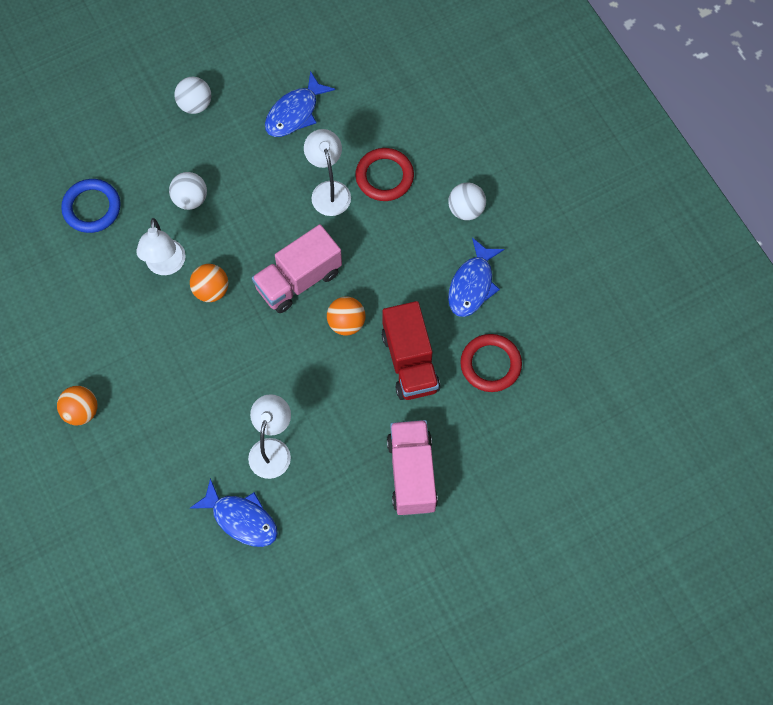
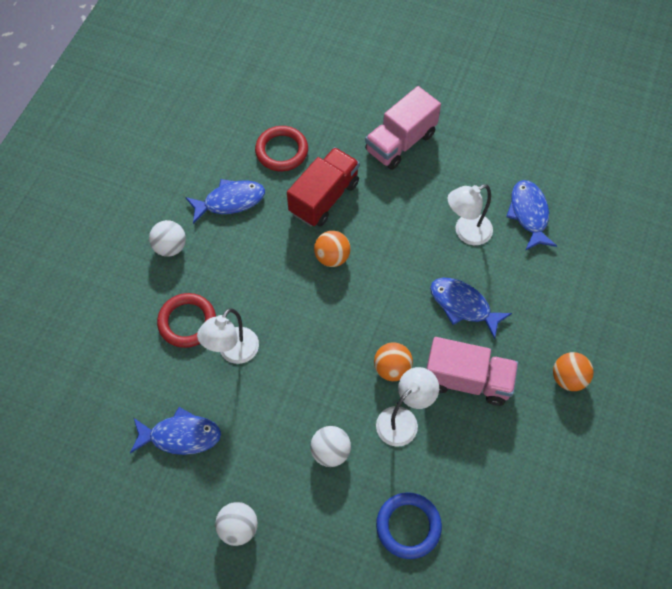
camera: 130 degrees left, 5 degrees down
pink truck [252,224,342,313] -> pink truck moved to [426,337,518,406]
none -> blue fish [430,278,512,339]

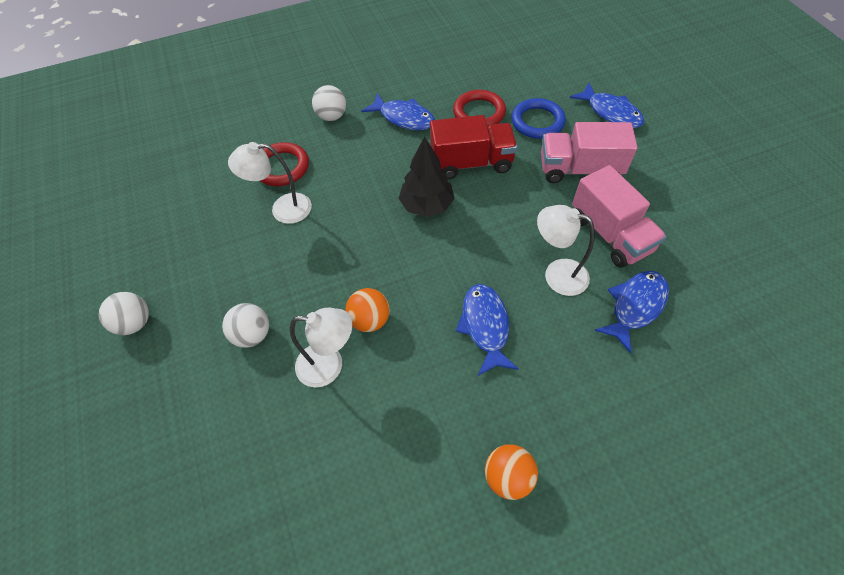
camera: 50 degrees right, 5 degrees down
blue fish [130,407,221,455] -> blue fish moved to [570,83,644,128]
orange ball [314,231,351,267] -> black tree [398,136,455,217]
blue ring [376,492,442,559] -> blue ring moved to [511,98,566,139]
pink truck [426,337,518,406] -> pink truck moved to [572,165,667,268]

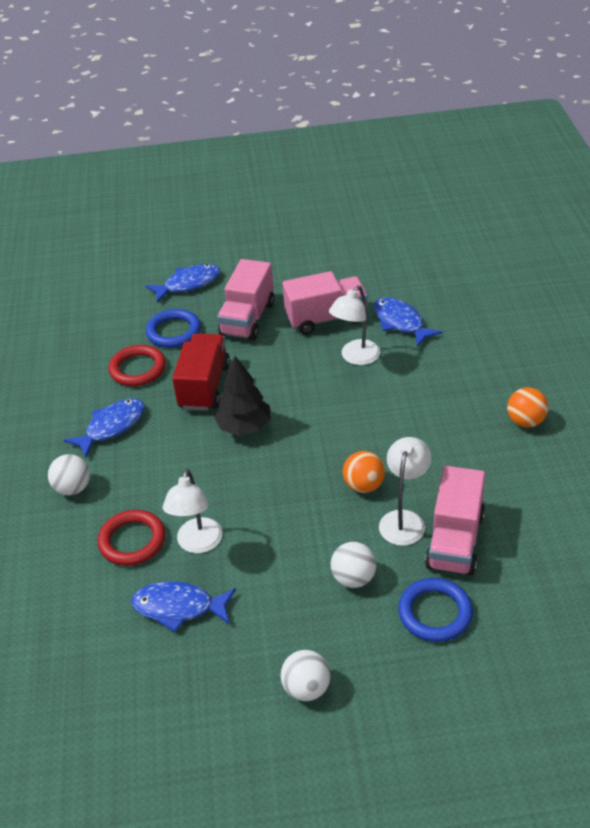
camera: 75 degrees left, 15 degrees down
blue fish [456,284,519,376] -> blue fish moved to [131,581,236,632]
none -> blue ring [398,578,473,642]
none -> pink truck [425,466,485,576]

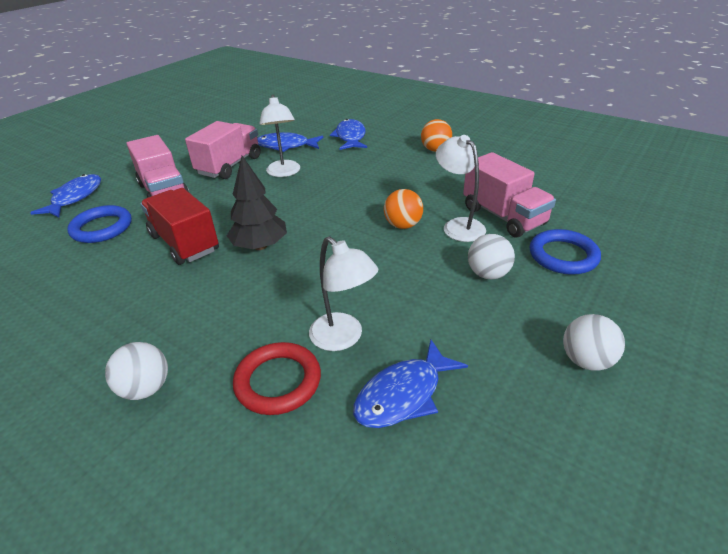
camera: 50 degrees left, 5 degrees down
blue fish [64,398,145,458] -> blue fish moved to [330,119,367,150]
red ring [108,345,166,386] -> none

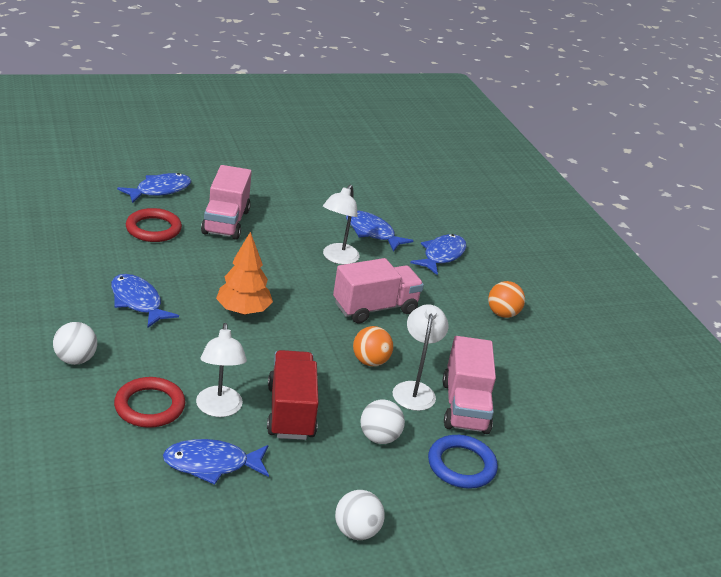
camera: 30 degrees right, 5 degrees down
blue ring [67,205,132,243] -> red ring [126,208,182,242]
red truck [140,188,219,265] -> red truck moved to [267,350,319,440]
pink truck [185,121,261,179] -> pink truck moved to [333,258,424,323]
black tree [227,156,287,250] -> orange tree [216,232,273,315]
none -> blue fish [111,274,179,328]

